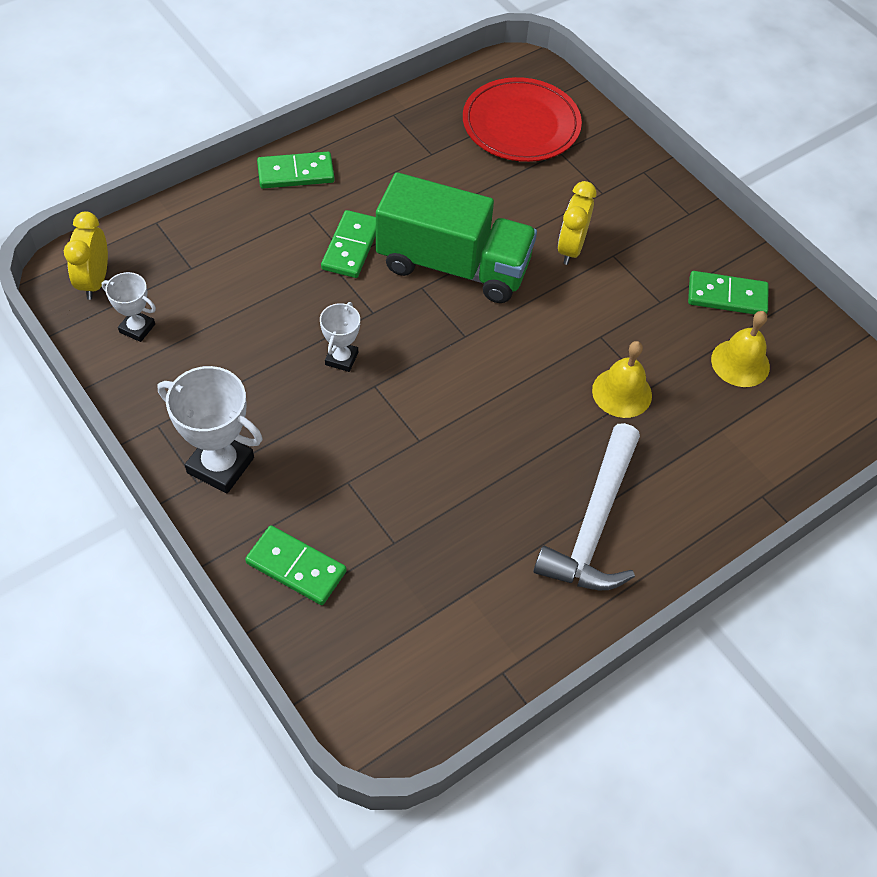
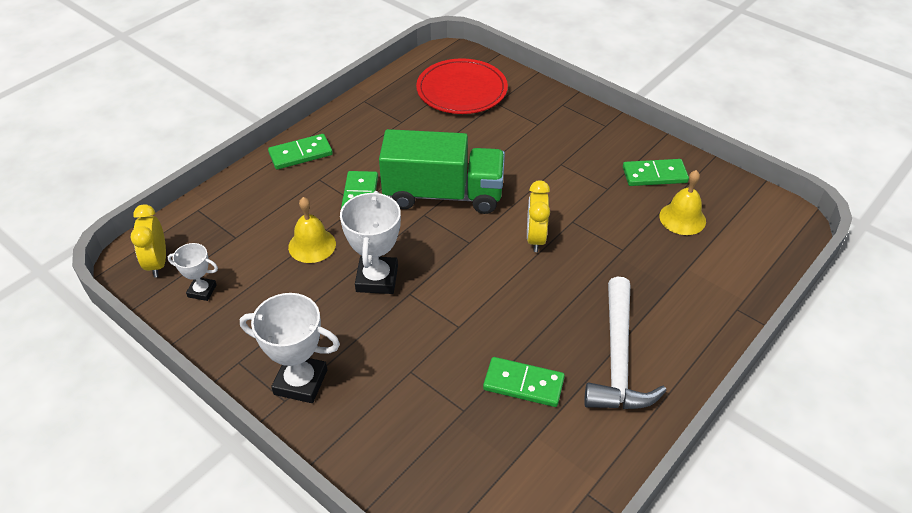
camera: 10 degrees left, 10 degrees down
green domino [245,526,347,605] -> green domino moved to [483,357,565,407]
white trophy [320,302,360,372] -> white trophy [340,191,401,294], size x1.75
yellow clock [558,181,597,265] -> yellow clock moved to [527,181,550,252]
yellow bell [592,341,652,418] -> yellow bell moved to [288,197,336,263]

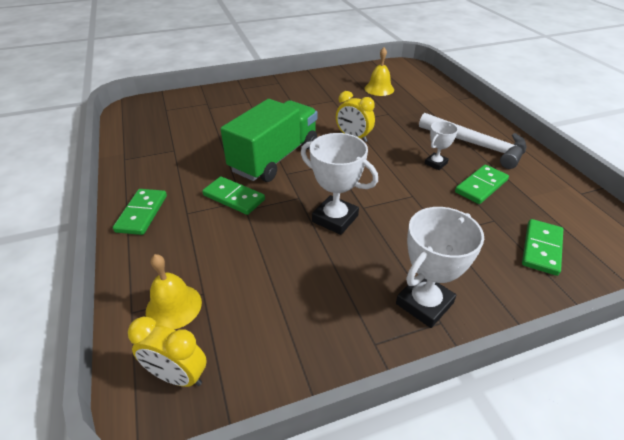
camera: 60 degrees left, 5 degrees down
white trophy [168,243,218,301] -> white trophy moved to [425,121,458,170]
yellow bell [288,197,336,263] -> yellow bell moved to [146,254,202,329]
red plate [416,58,508,114] -> none
green domino [623,159,689,186] -> green domino moved to [522,219,563,276]

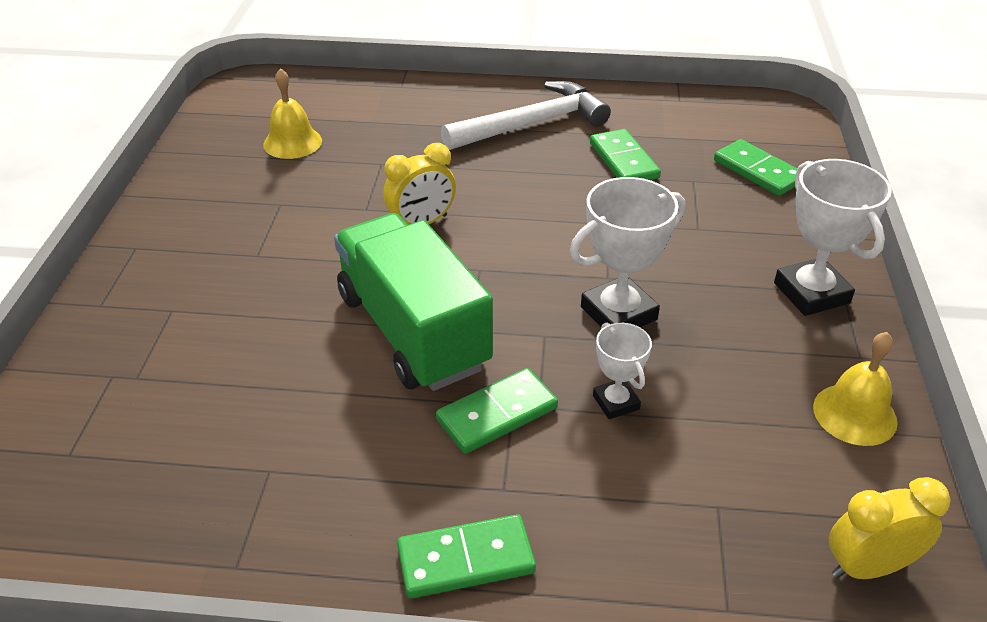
camera: 65 degrees left, 0 degrees up
green domino [113,189,167,235] -> green domino turned 45 degrees counterclockwise [397,514,536,598]
yellow clock [128,317,207,387] -> yellow clock turned 150 degrees counterclockwise [829,477,951,579]
yellow bell [146,254,202,329] -> yellow bell moved to [813,332,898,446]
white trophy [425,121,458,170] -> white trophy moved to [593,323,652,419]

